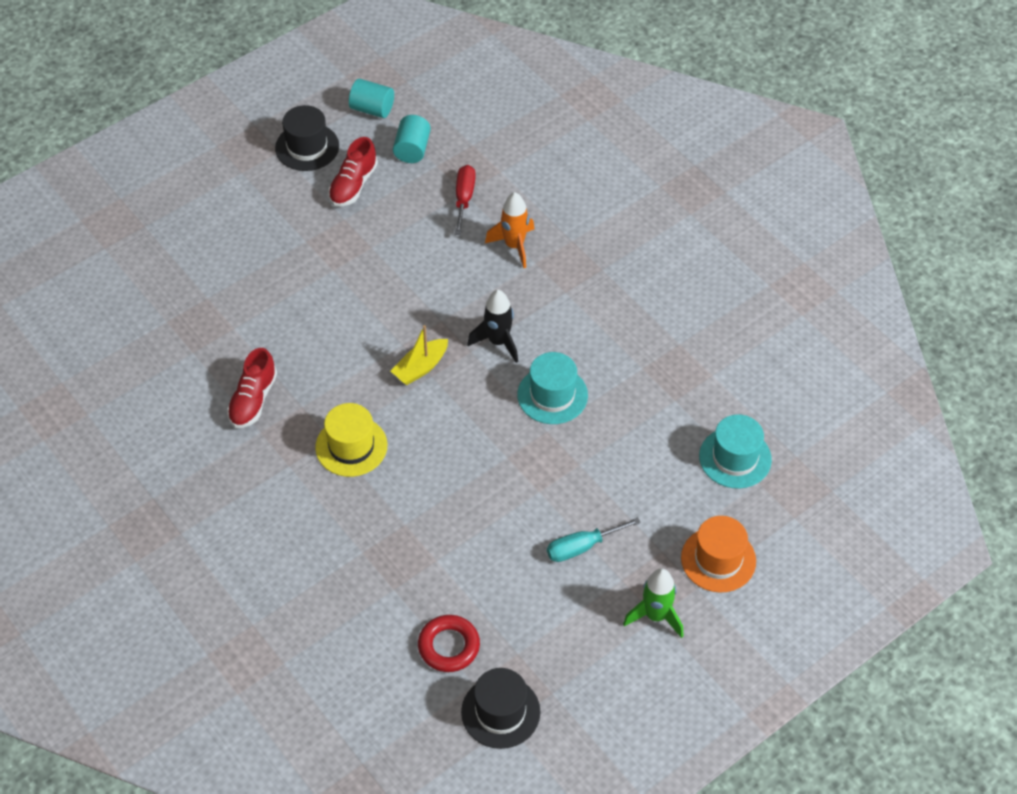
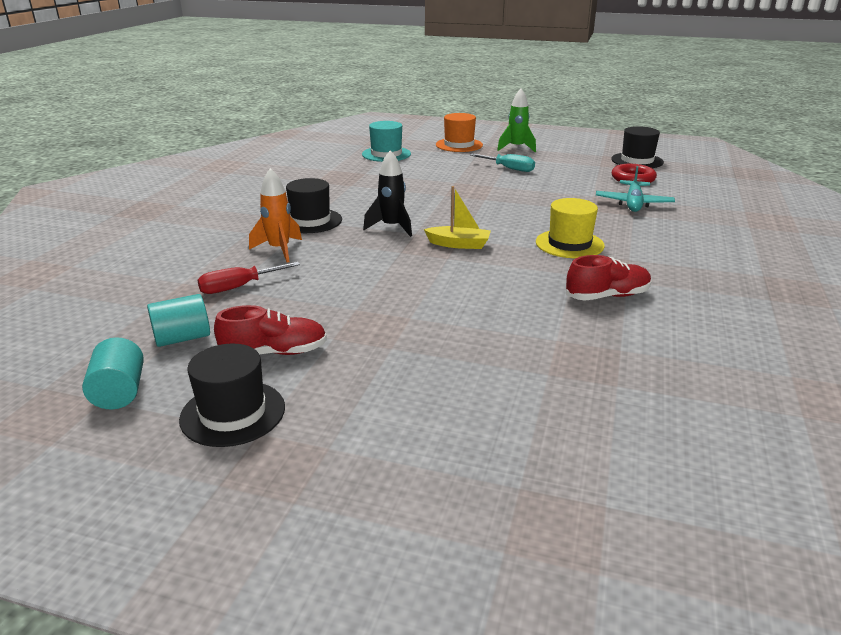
camera: 125 degrees left, 25 degrees down
turquoise hat [517,352,588,424] -> none
none -> black hat [286,178,342,233]
none -> turquoise plane [596,166,675,212]

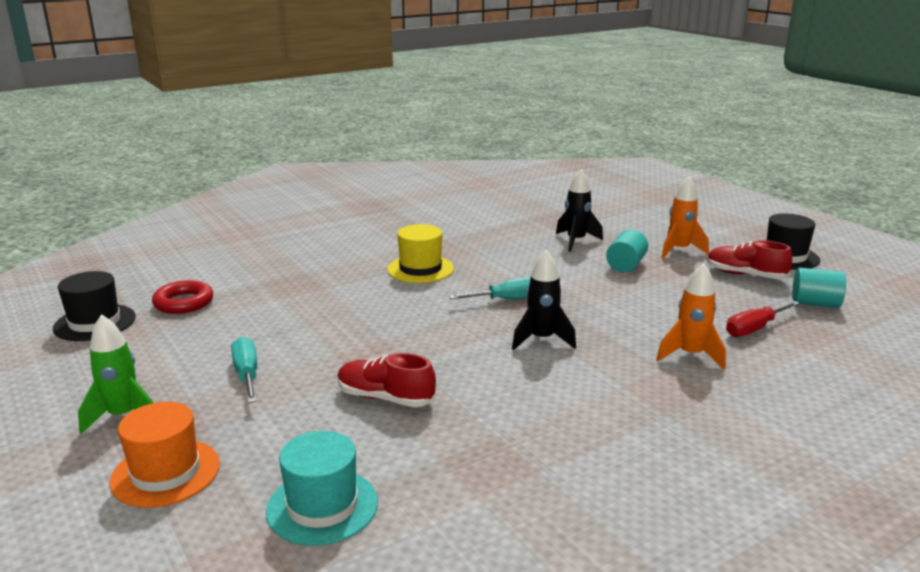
camera: 140 degrees left, 5 degrees down
turquoise cylinder [82,337,144,409] -> turquoise cylinder moved to [606,229,648,272]
red screwdriver [197,262,300,294] -> red screwdriver turned 135 degrees clockwise [726,301,800,337]
black hat [286,178,342,233] -> none
yellow boat [424,186,491,249] -> turquoise screwdriver [449,277,531,299]
red shoe [566,255,652,301] -> red shoe moved to [338,353,436,407]
turquoise plane [596,166,675,212] -> none
none -> black rocket [556,169,603,252]
none -> orange rocket [661,176,709,258]

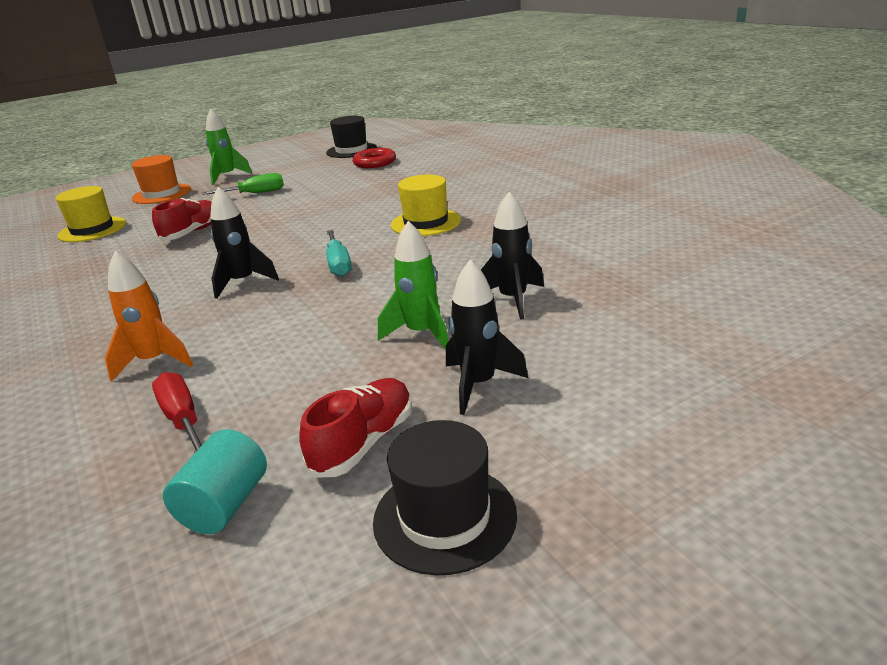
camera: 95 degrees right, 5 degrees up
turquoise screwdriver [231,337,257,403] -> green screwdriver [202,173,284,195]
turquoise hat [266,431,378,546] -> yellow hat [56,186,126,242]
turquoise cylinder [606,229,648,272] -> green rocket [378,221,448,349]
orange rocket [661,176,709,258] -> black rocket [446,260,528,415]

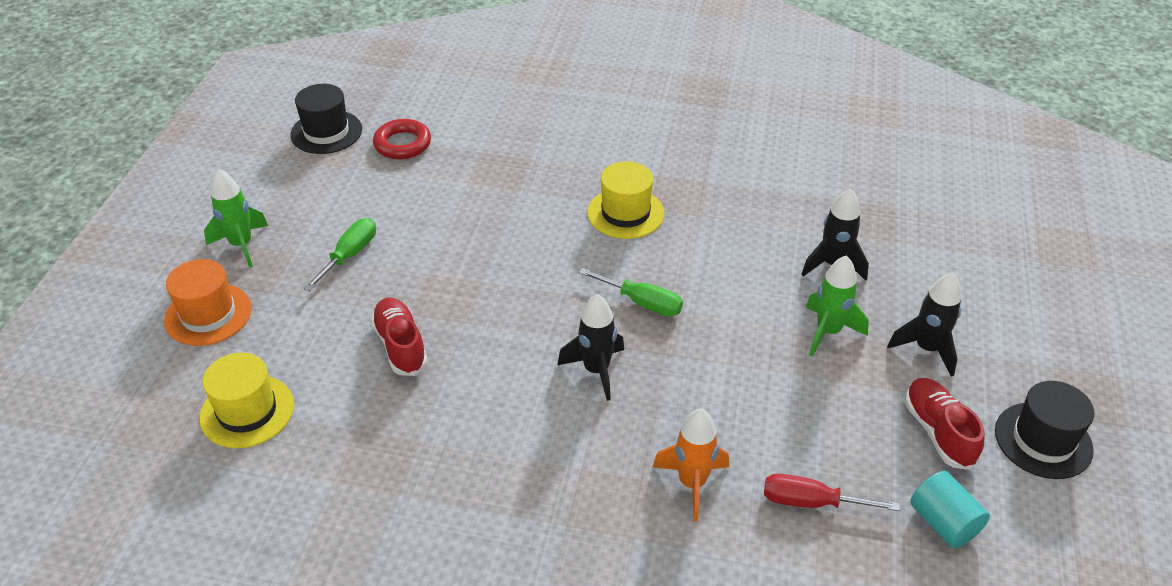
camera: 50 degrees left, 15 degrees up
turquoise screwdriver [326,230,352,277] -> green screwdriver [579,268,683,316]

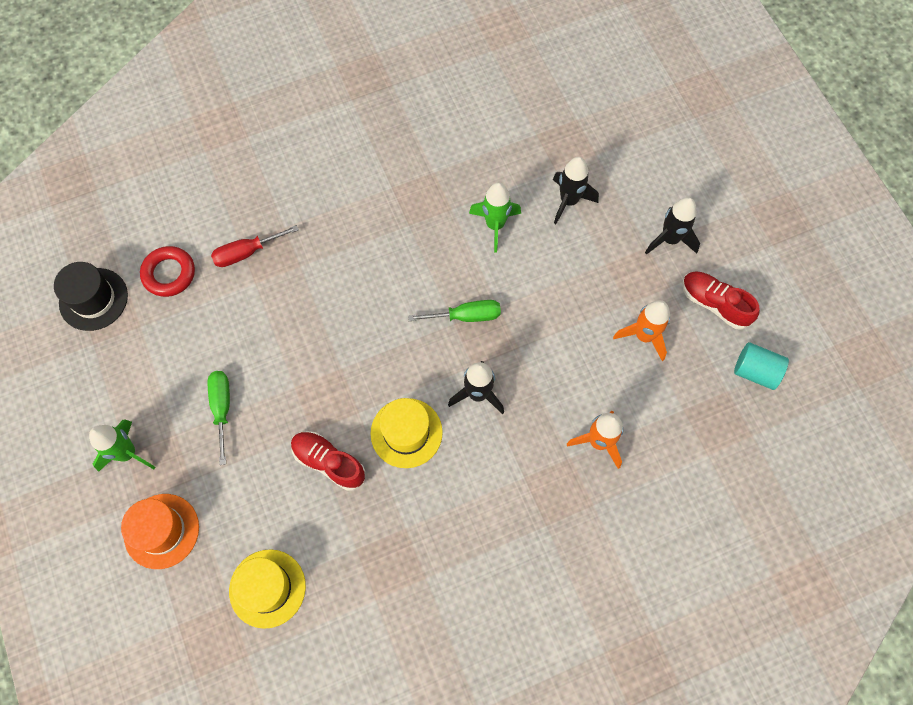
camera: 35 degrees left, 25 degrees up
yellow hat [587,161,664,239] -> yellow hat moved to [370,398,443,468]
red screwdriver [764,474,900,511] -> red screwdriver moved to [211,225,299,267]
green rocket [806,255,869,357] -> green rocket moved to [469,182,521,252]
black hat [995,381,1094,479] -> none
none -> orange rocket [613,300,670,361]

